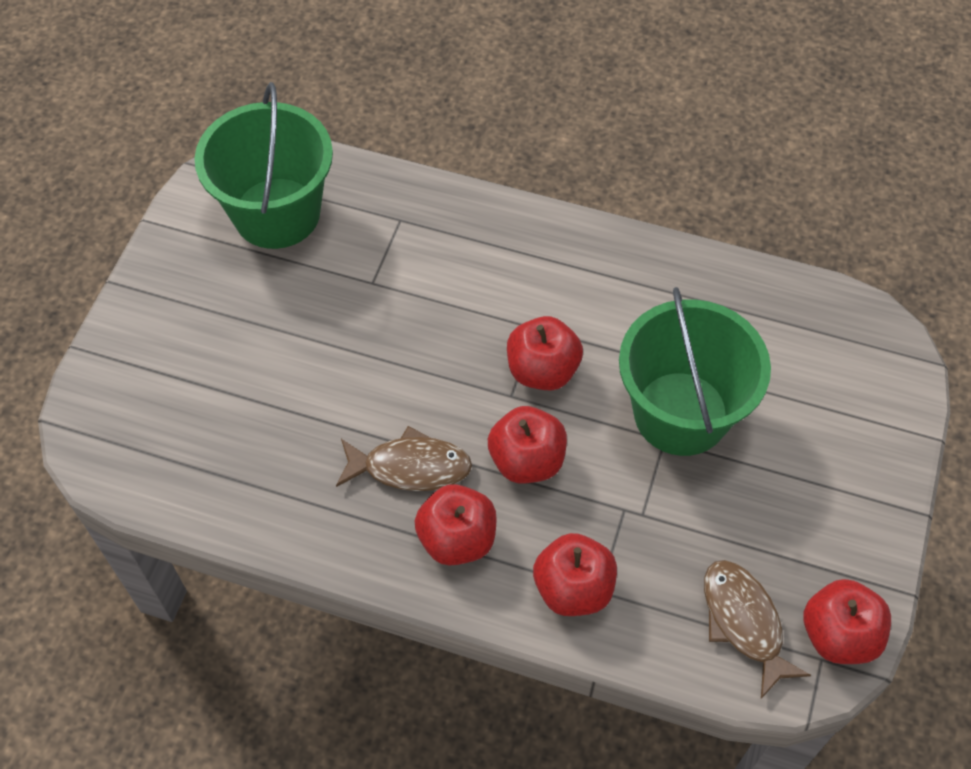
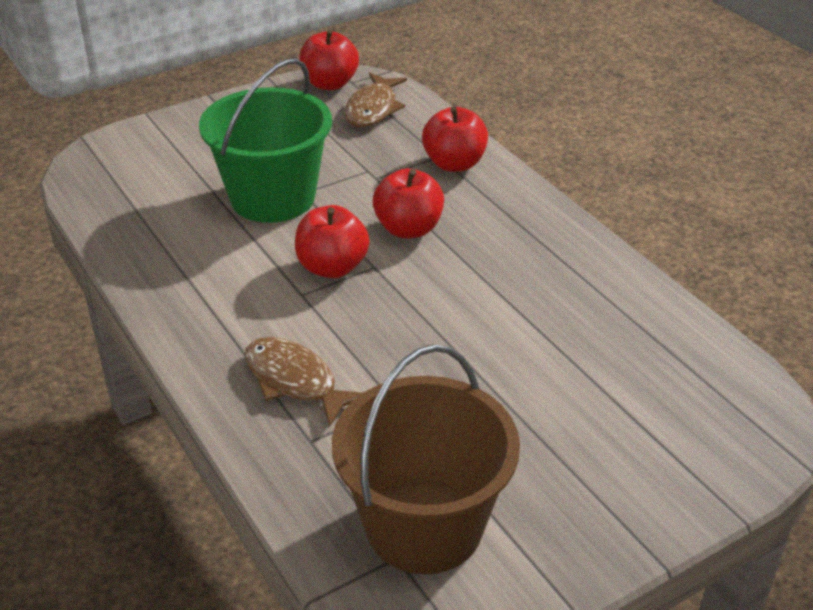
camera: 140 degrees left, 20 degrees down
green bucket [194,82,333,249] -> brown bucket [332,344,520,574]
brown fish [336,426,472,491] -> brown fish moved to [245,337,363,427]
red apple [415,484,497,566] -> none

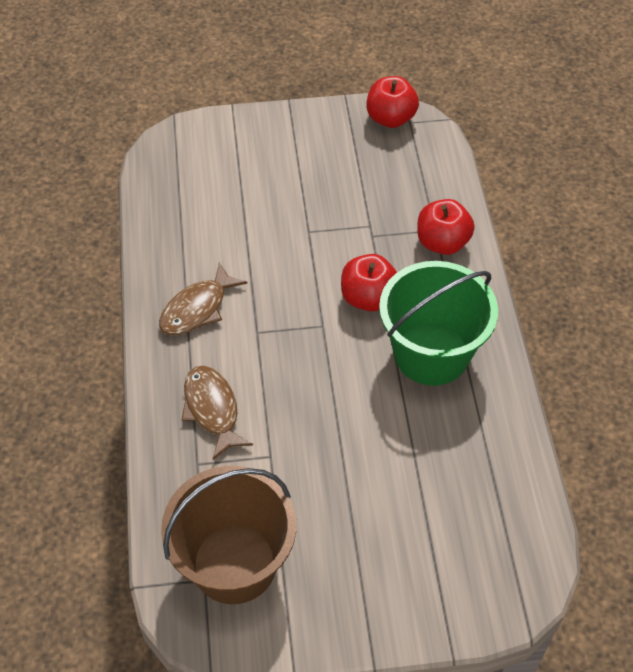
camera: 25 degrees right, 15 degrees up
green bucket [199,58,332,223] -> green bucket moved to [379,261,498,386]
red apple [295,205,370,278] -> none
brown fish [344,73,407,127] -> brown fish moved to [159,262,248,335]

